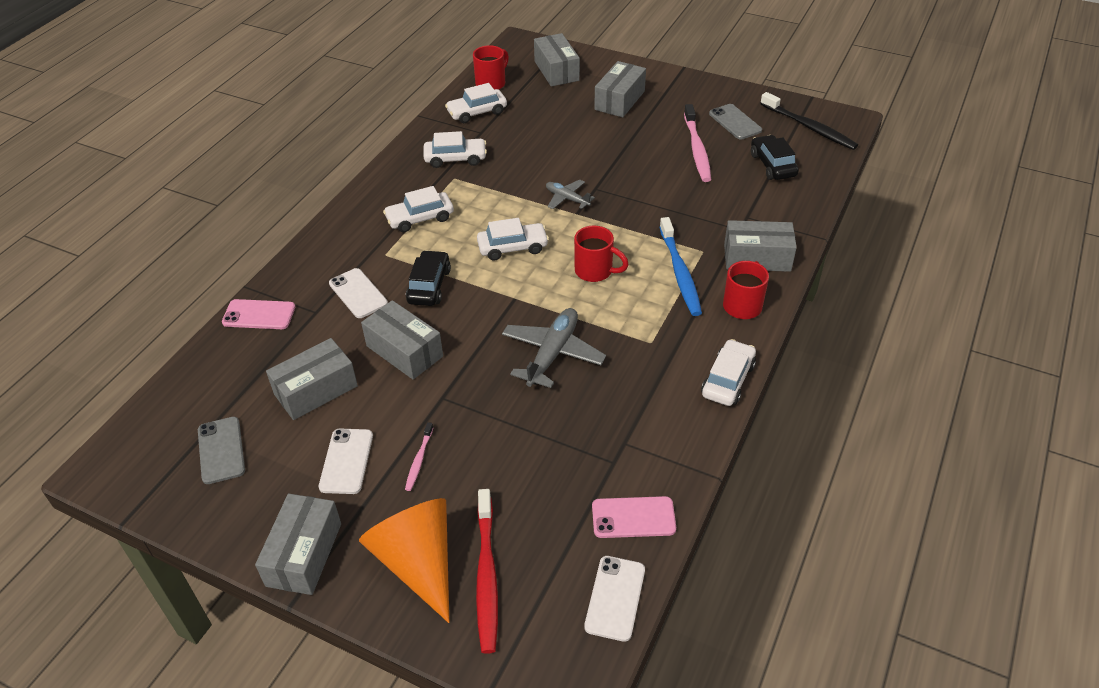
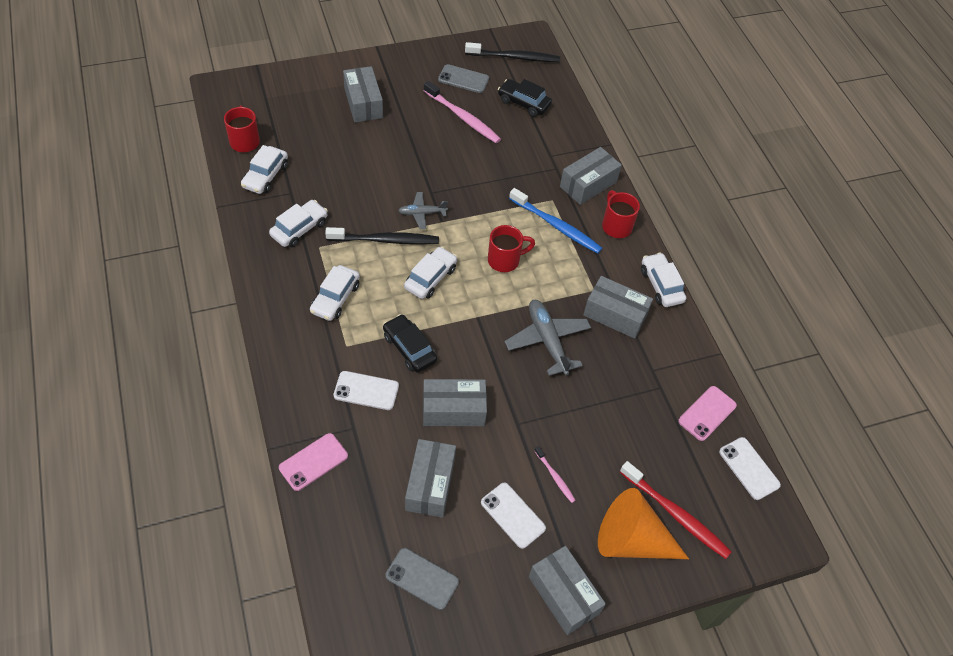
camera: 50 degrees left, 10 degrees up
grey box [534,33,580,87] -> grey box moved to [583,276,653,339]
none -> black toothbrush [325,227,439,245]

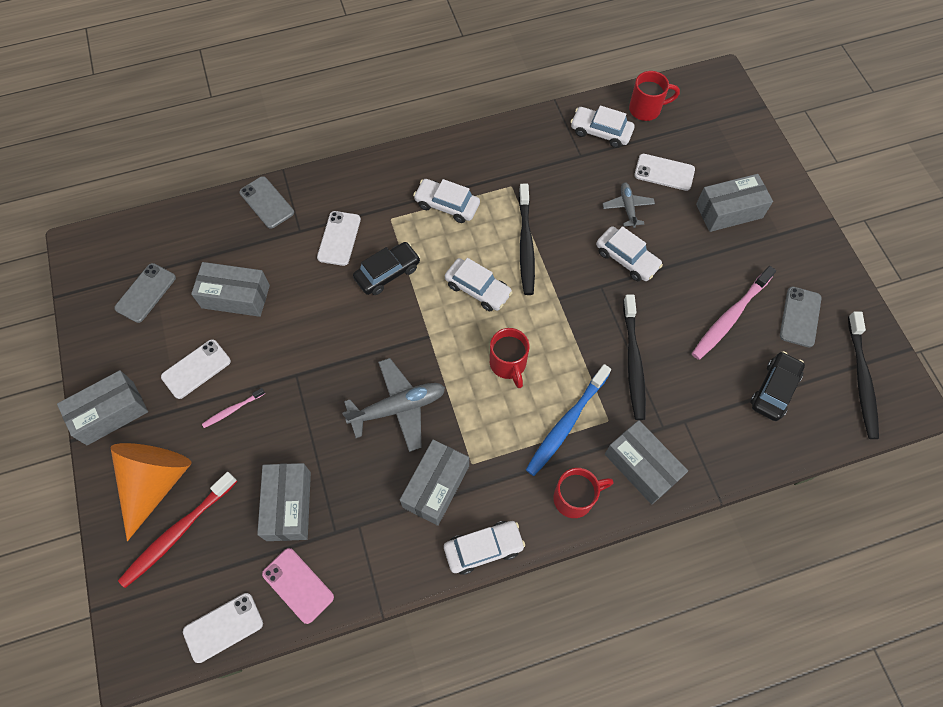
camera: 95 degrees right, 10 degrees up
white car [269,200,328,247] -> white car moved to [596,226,663,281]
pink phone [279,433,348,491] -> grey phone [239,176,294,229]
grey plane [398,192,448,229] -> grey plane moved to [602,182,655,228]
grey box [423,379,487,426] -> grey box moved to [257,463,311,541]
none -> black toothbrush [623,294,646,420]
none -> white phone [634,154,695,191]

